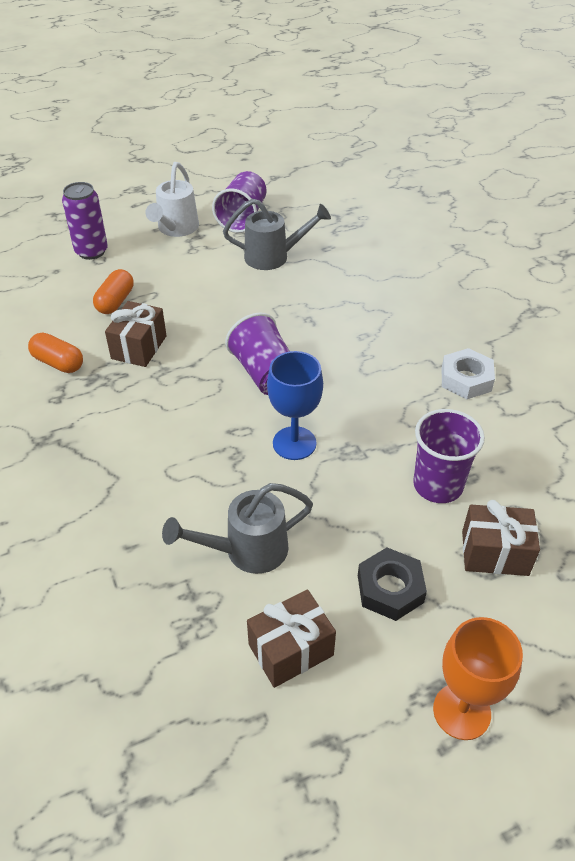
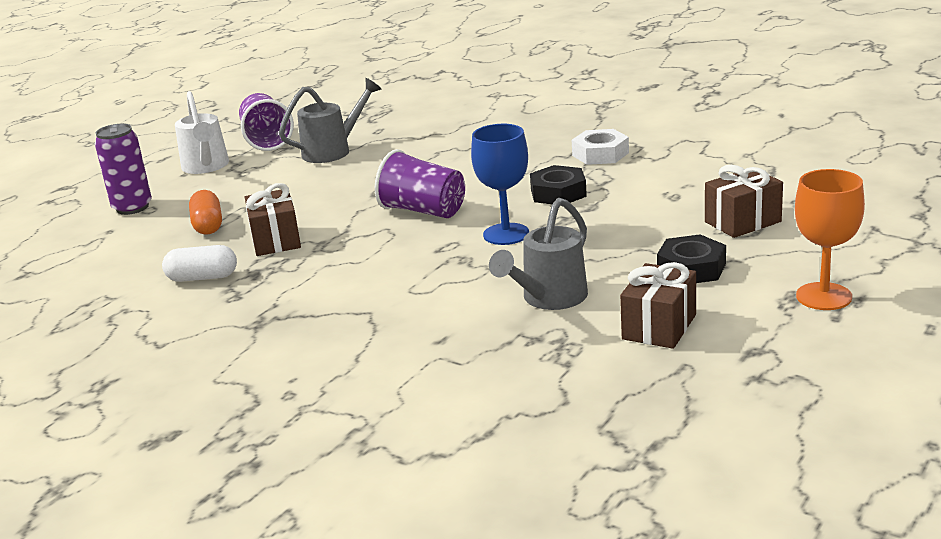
camera: 30 degrees left, 20 degrees down
orange capsule [28,333,83,373] -> white capsule [162,245,237,282]
purple cup [413,409,485,503] -> none
none -> black nut [530,165,587,204]

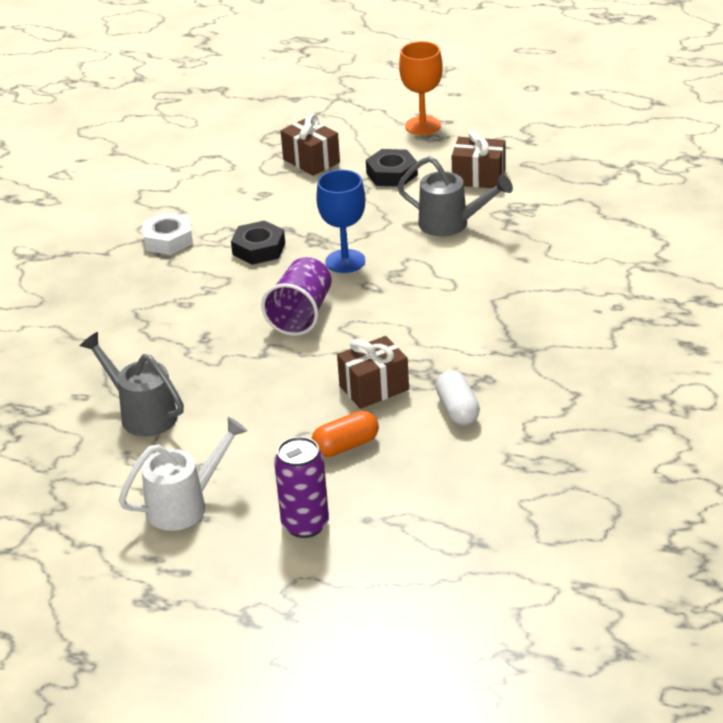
camera: 105 degrees left, 10 degrees up
purple cup [239,93,294,151] -> none

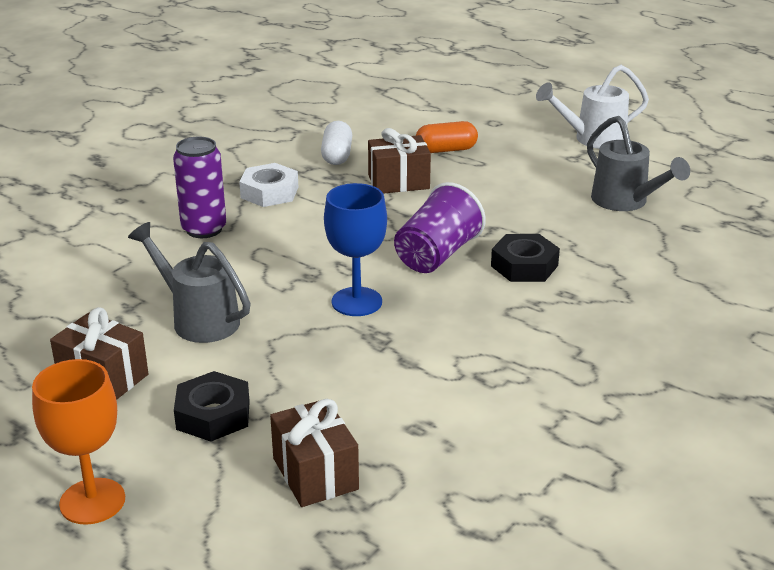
camera: 165 degrees left, 5 degrees down
white nut [142,212,193,255] -> white nut moved to [239,163,298,207]
black nut [231,220,285,265] -> black nut moved to [491,234,560,282]
purple can [274,437,329,538] -> purple can moved to [173,136,226,238]

